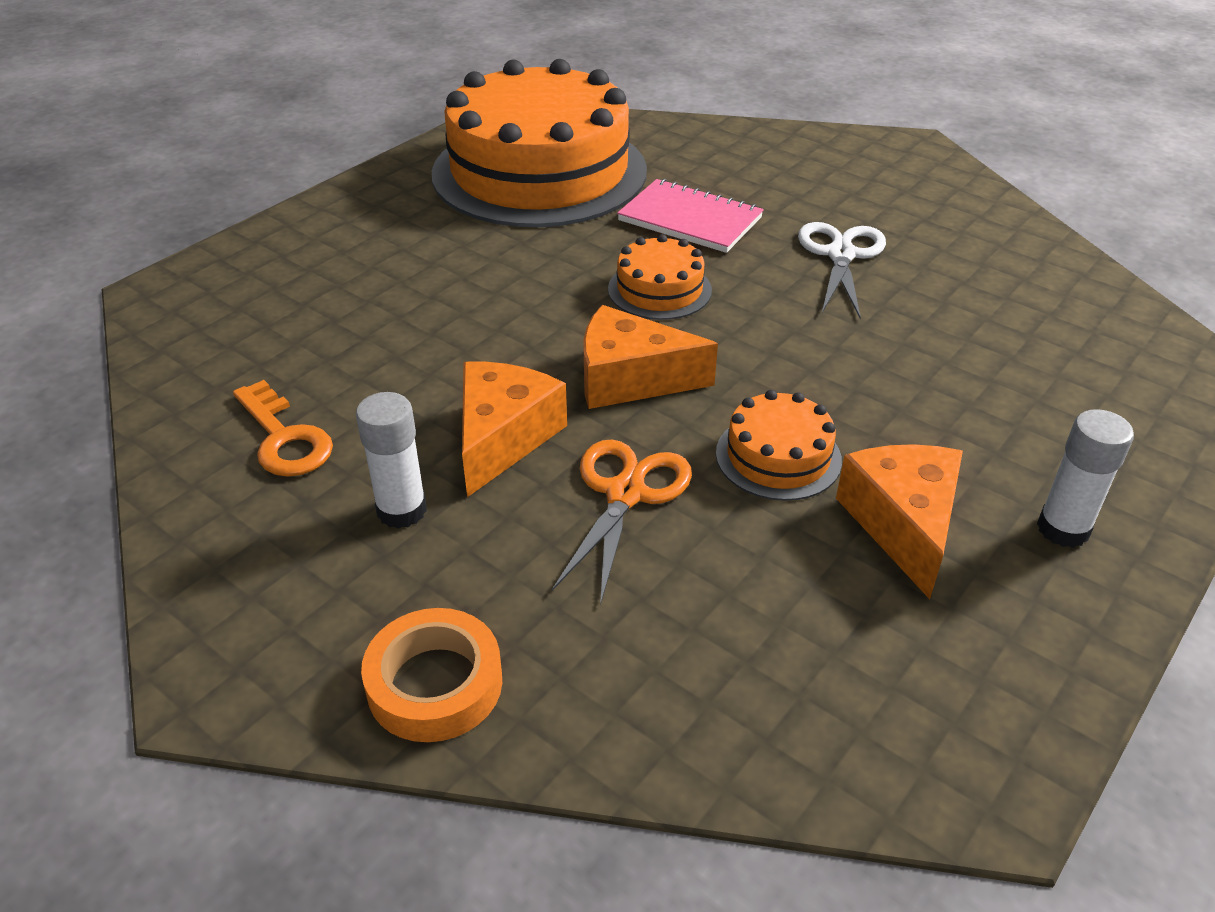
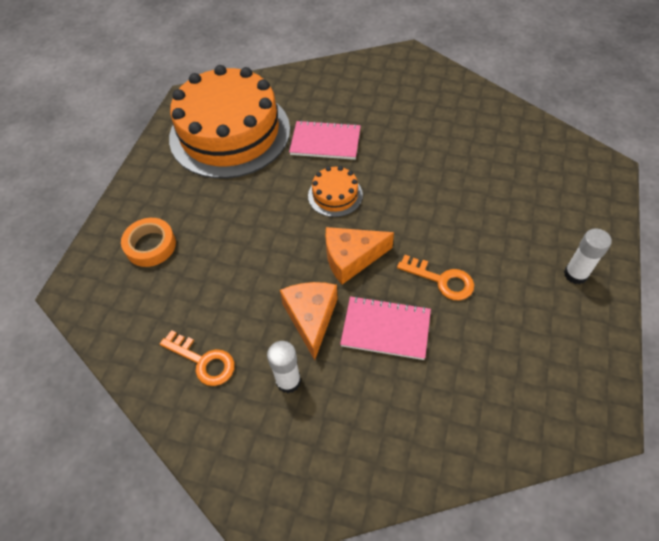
camera: 20 degrees left, 15 degrees up
orange tape [361,608,502,742] -> orange tape moved to [121,218,176,267]
orange scissors [552,440,692,606] -> pink notebook [340,296,431,360]
orange cake [716,390,842,501] -> orange key [397,255,474,300]
white scissors [798,222,886,319] -> none
orange cheese [836,444,963,599] -> none

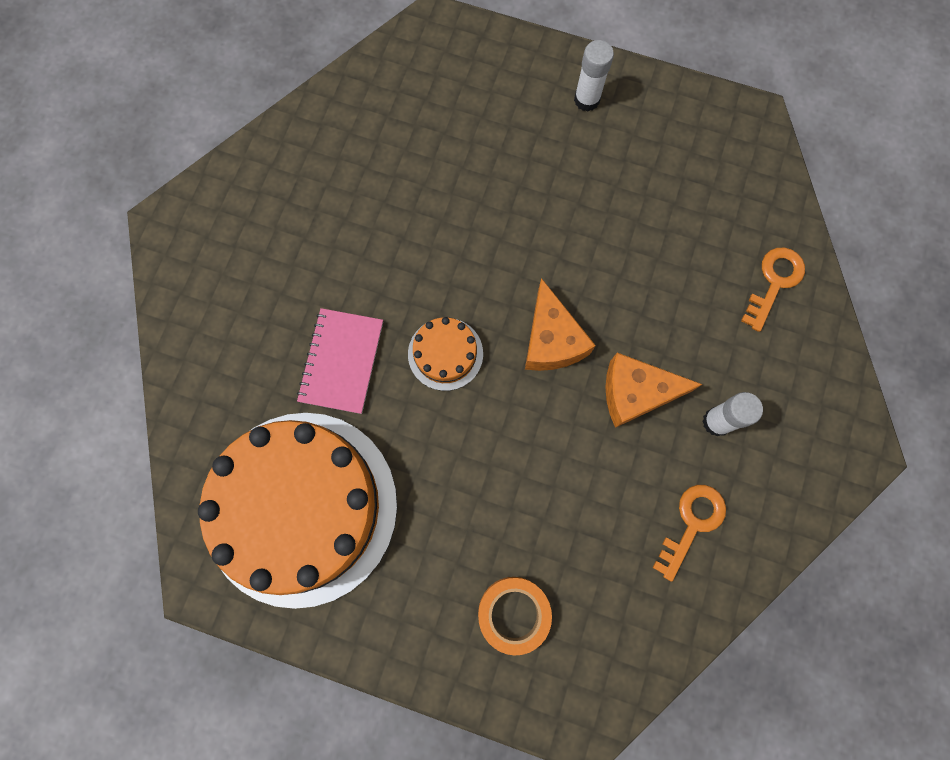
camera: 90 degrees left, 20 degrees up
pink notebook [340,296,431,360] -> none
orange key [397,255,474,300] -> orange key moved to [741,247,805,332]

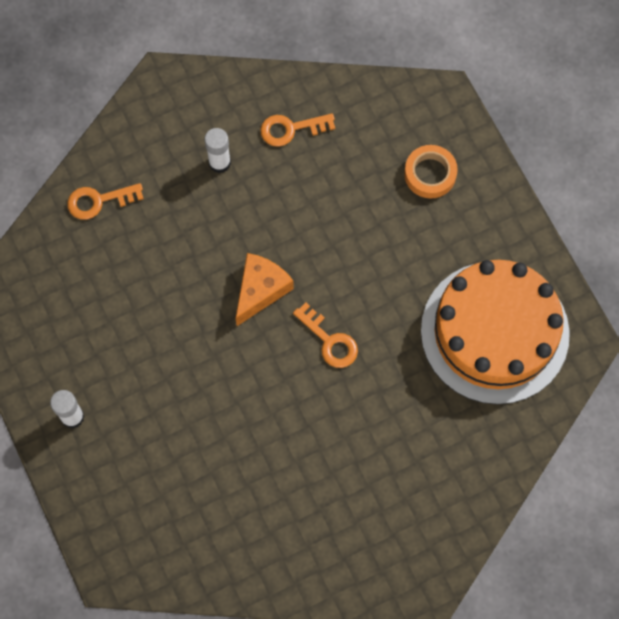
camera: 135 degrees left, 5 degrees down
pink notebook [297,308,383,414] -> none
orange cake [408,317,483,391] -> orange key [293,303,358,368]
orange cheese [605,353,702,428] -> none

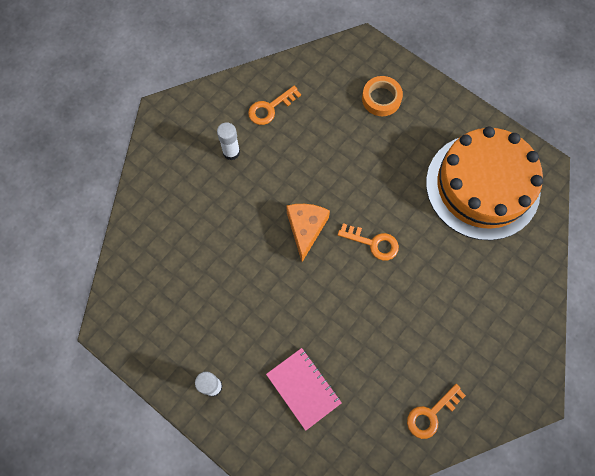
camera: 25 degrees left, 0 degrees up
orange key [67,183,144,220] -> orange key moved to [407,384,466,439]
none -> pink notebook [266,348,342,431]

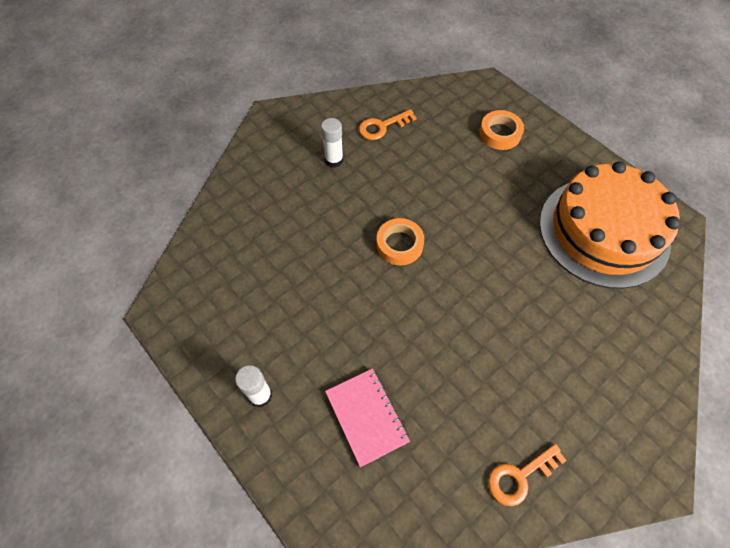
camera: 10 degrees right, 10 degrees down
orange cheese [286,204,330,262] -> orange tape [376,218,424,265]
orange key [338,223,399,261] -> none

